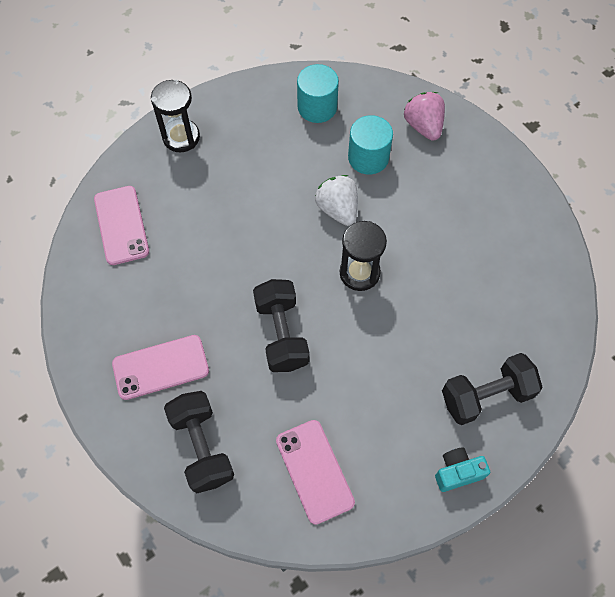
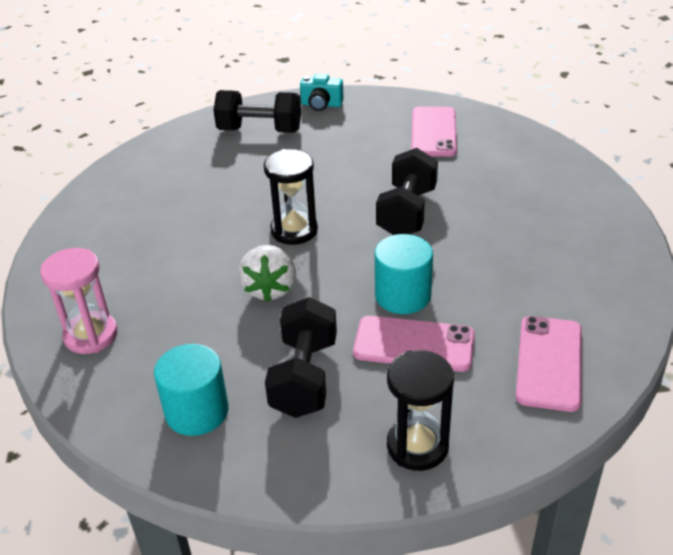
camera: 150 degrees left, 25 degrees down
pink phone [112,335,209,400] -> pink phone moved to [353,316,475,372]
black dumbbell [164,391,234,493] -> black dumbbell moved to [265,297,337,418]
turquoise cylinder [348,115,393,174] -> turquoise cylinder moved to [375,234,433,314]
pink strawberry [404,92,445,141] -> pink hourglass [40,248,118,354]

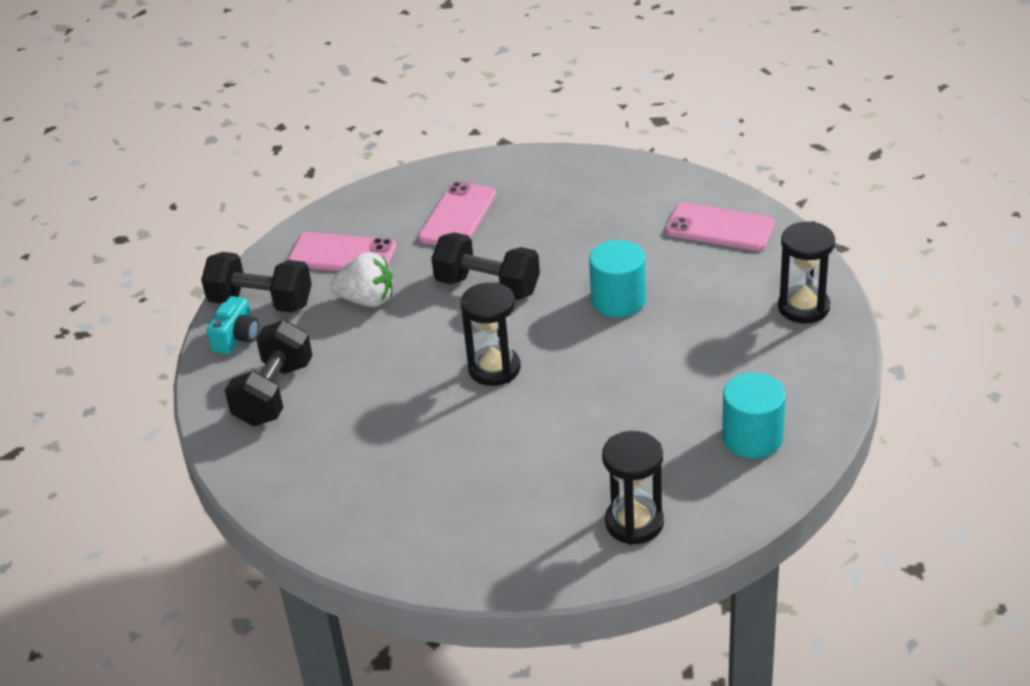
camera: 80 degrees left, 0 degrees up
pink hourglass [40,248,118,354] -> black hourglass [602,431,664,545]
white strawberry [238,245,296,302] -> white strawberry moved to [330,252,393,307]
black dumbbell [265,297,337,418] -> black dumbbell moved to [201,252,312,313]
pink phone [353,316,475,372] -> pink phone moved to [418,182,496,245]

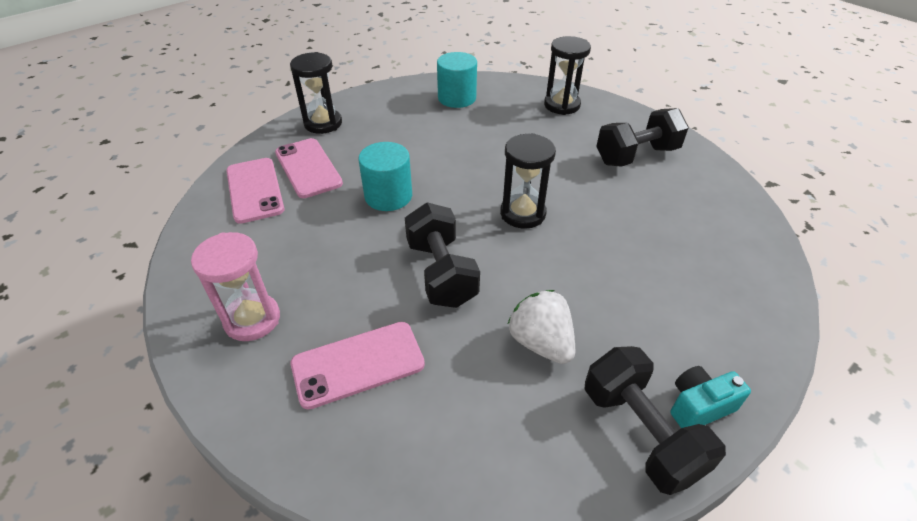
camera: 135 degrees left, 5 degrees up
black dumbbell [225,320,313,426] -> black dumbbell moved to [596,108,689,167]
pink phone [288,232,396,271] -> pink phone moved to [275,138,343,198]
none -> pink hourglass [191,232,280,341]

